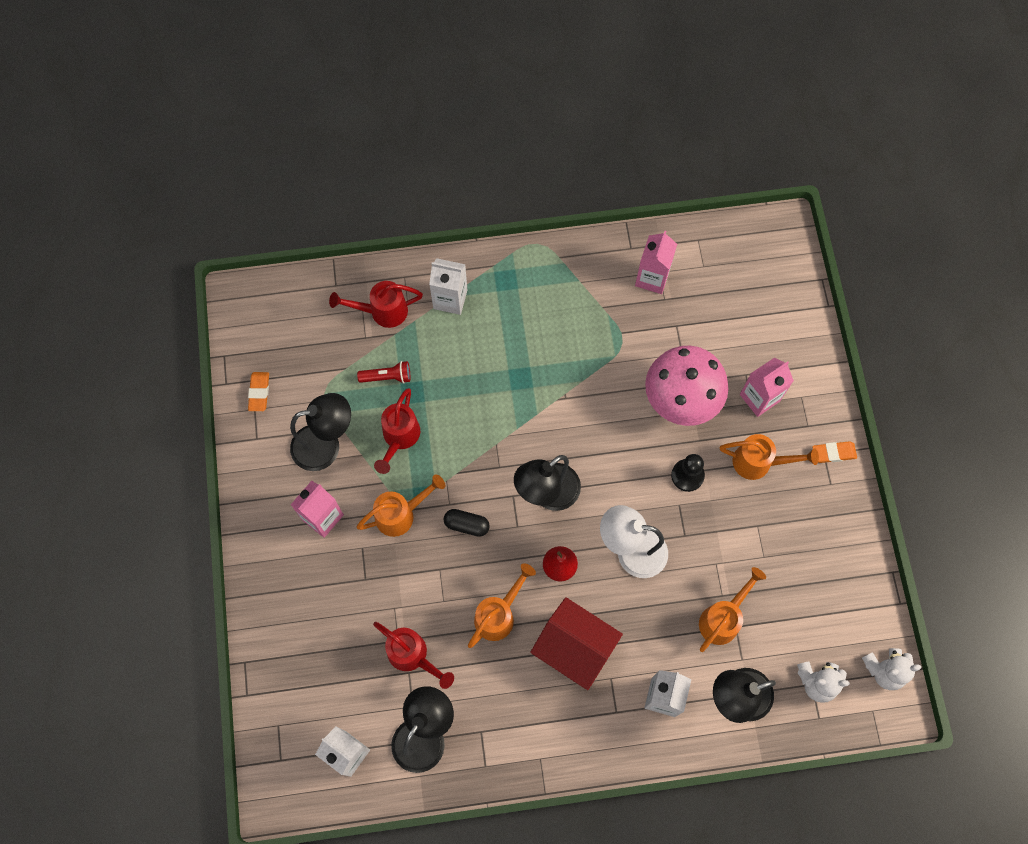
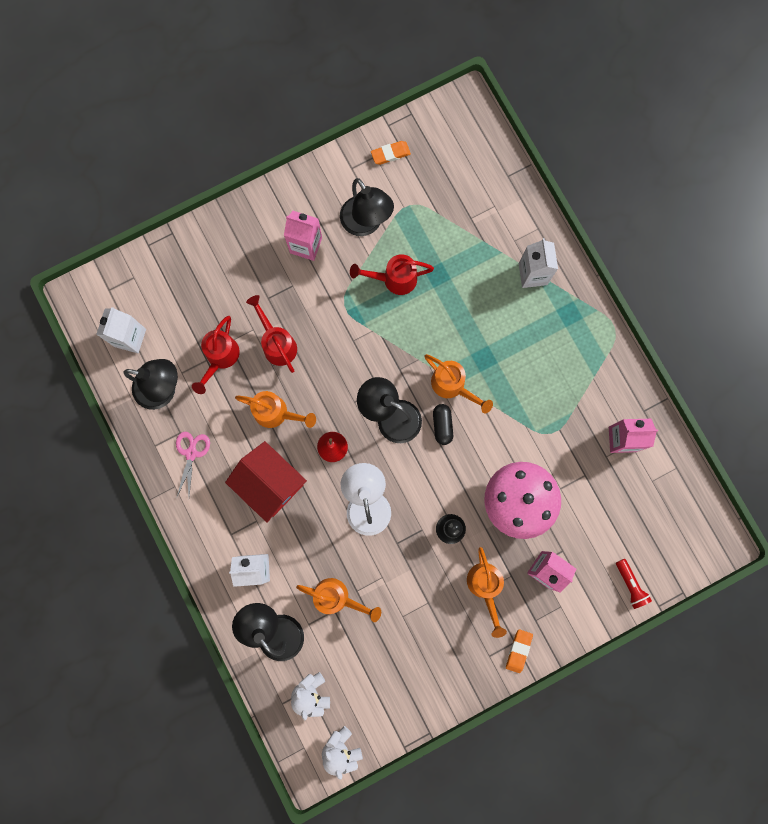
camera: 70 degrees right, 10 degrees up
red watering can [329,281,423,328] -> red watering can moved to [246,295,297,373]
orange watering can [356,474,445,537] -> orange watering can moved to [424,354,493,413]
red flashlight [357,361,410,383] -> red flashlight moved to [616,559,652,609]
black capsule [444,509,490,537] -> black capsule moved to [433,404,453,445]
red house [530,597,623,690] -> red house turned 60 degrees counterclockwise [225,441,307,523]
orange eraser [812,441,857,463] -> orange eraser turned 45 degrees clockwise [506,629,533,673]
none -> pink scissors [176,432,210,497]

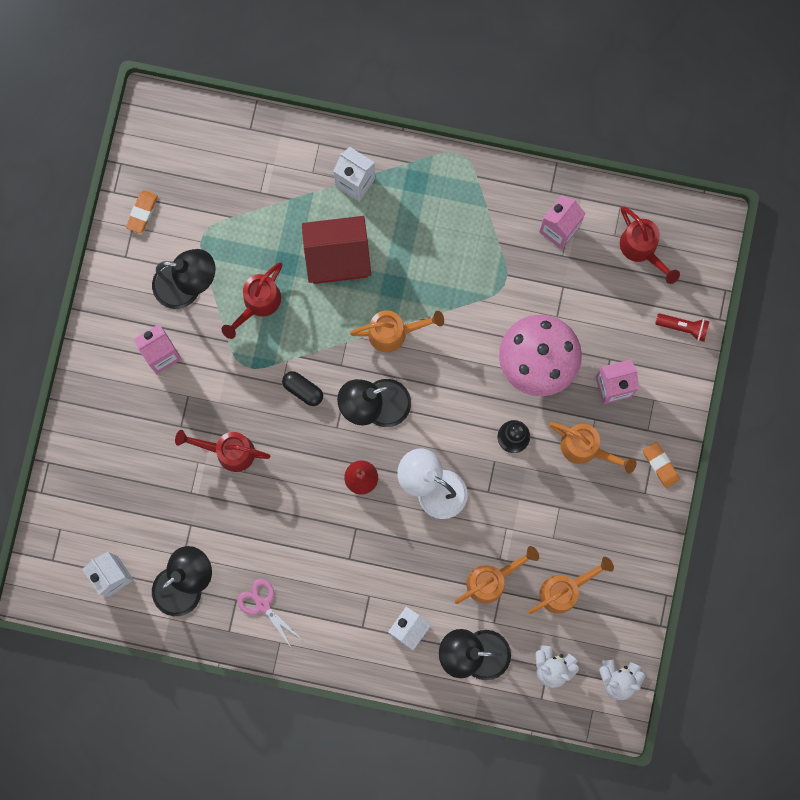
camera: 50 degrees left, 0 degrees up
red watering can [192,316,240,394] -> red watering can moved to [620,206,680,284]
red house [225,441,307,523] -> red house moved to [302,216,371,284]
orange watering can [235,391,316,428] -> orange watering can moved to [529,557,614,614]
black capsule [433,404,453,445] -> black capsule moved to [282,371,323,406]

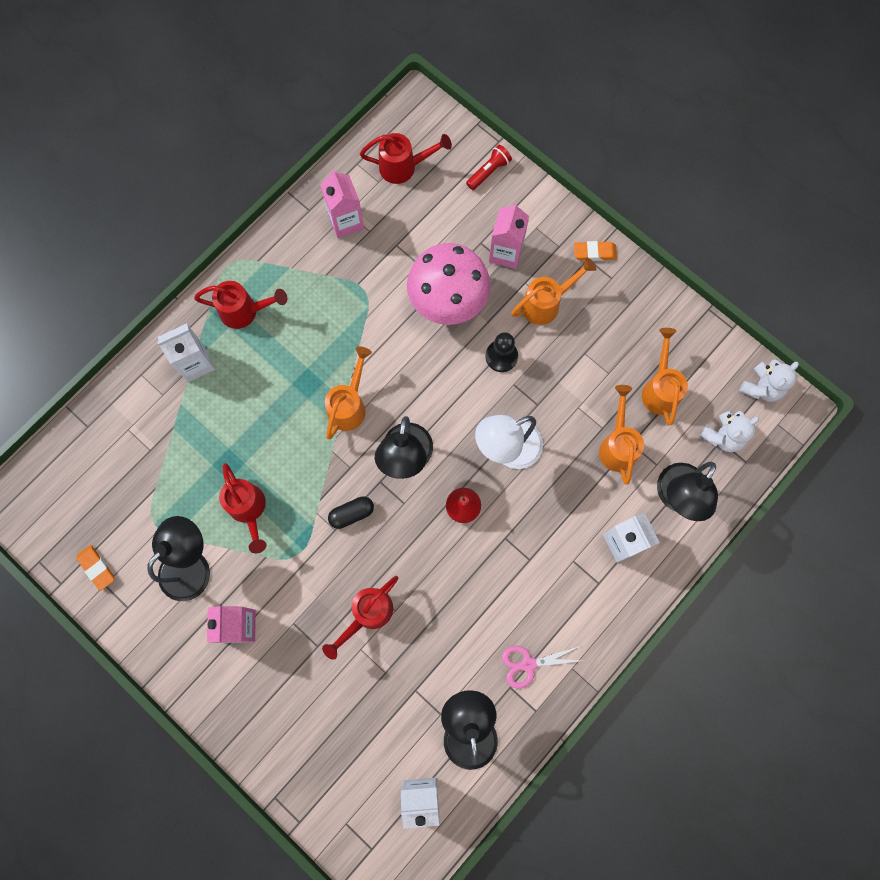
camera: 60 degrees left, 5 degrees down
red house [302,216,371,284] -> none
none -> red watering can [194,281,287,329]

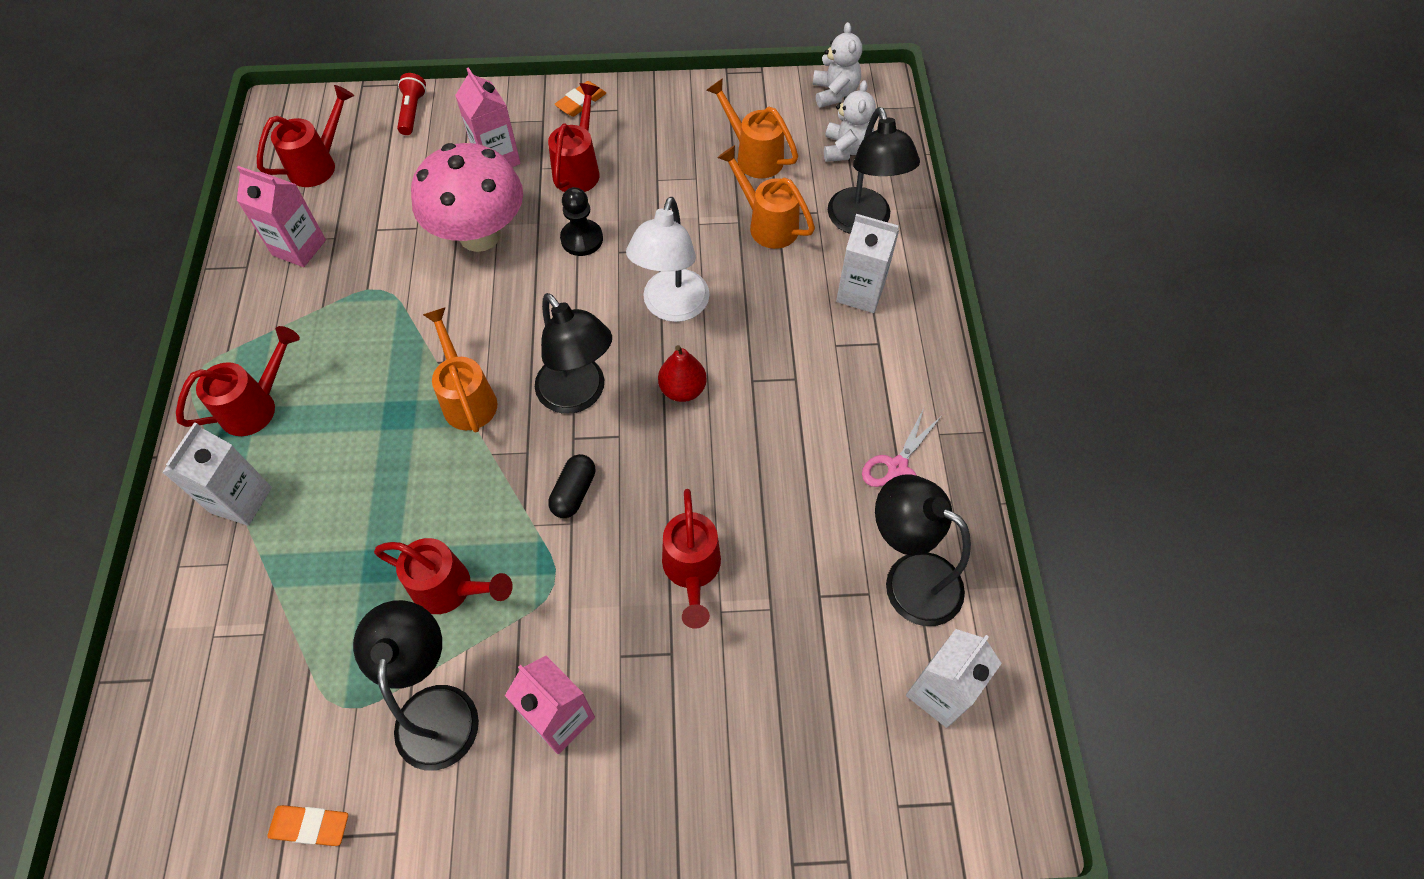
camera: 45 degrees left, 15 degrees down
orange watering can [511,257,597,325] -> red watering can [548,83,599,192]

